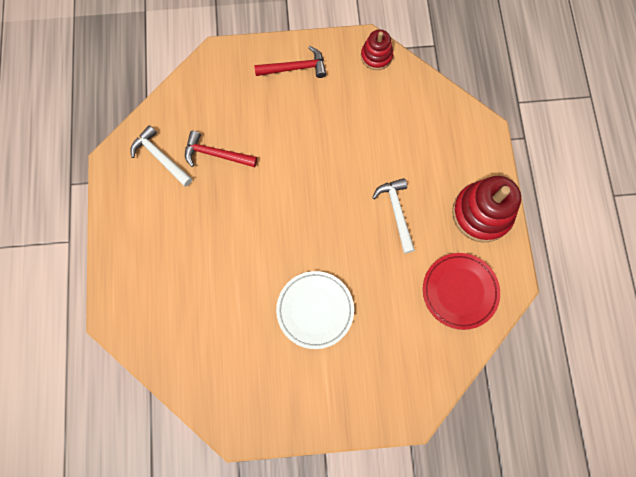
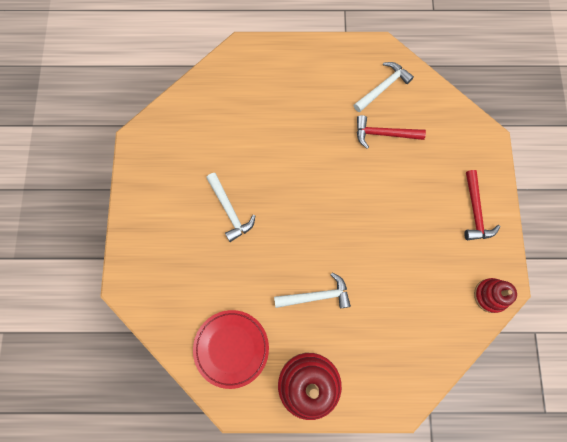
camera: 95 degrees right, 0 degrees up
red hammer [185,131,257,167] -> red hammer turned 105 degrees counterclockwise [357,115,426,149]
white plate [276,271,354,349] -> white hammer [206,173,255,242]

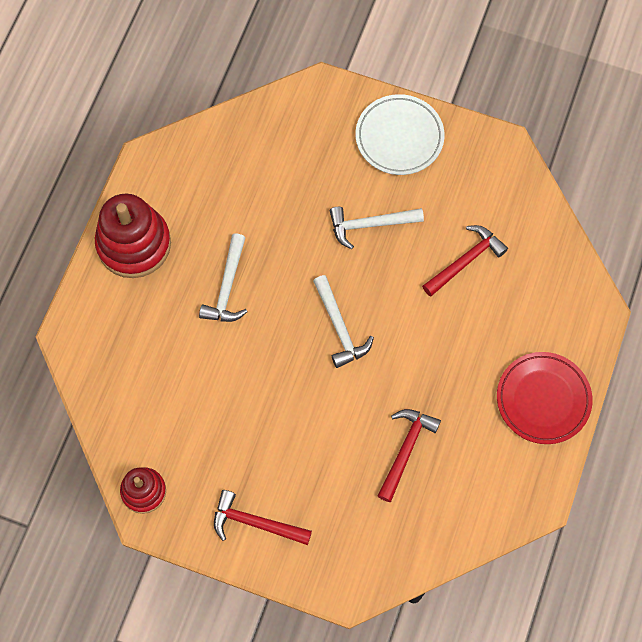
camera: 110 degrees right, 5 degrees down
red plate [193,310,269,389] -> red plate moved to [497,352,592,444]
white hammer [354,62,414,112] -> white hammer moved to [313,275,374,368]
none -> white plate [356,94,444,175]
none -> red hammer [422,225,508,297]

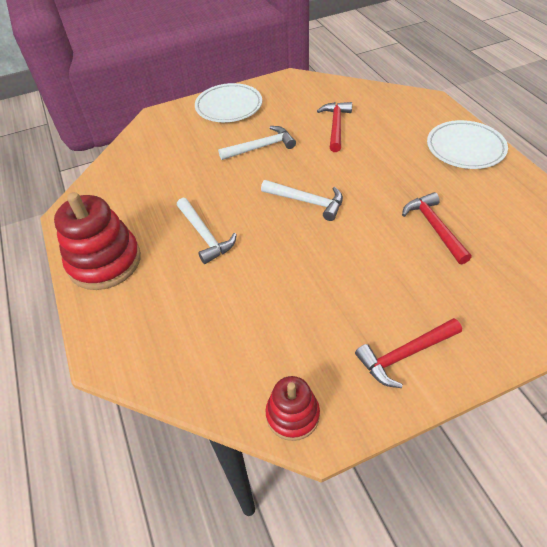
camera: 40 degrees left, 20 degrees down
white hammer [330,207,424,249] -> white hammer turned 150 degrees counterclockwise [218,126,296,160]
red plate [497,352,592,444] -> white plate [427,120,508,169]

